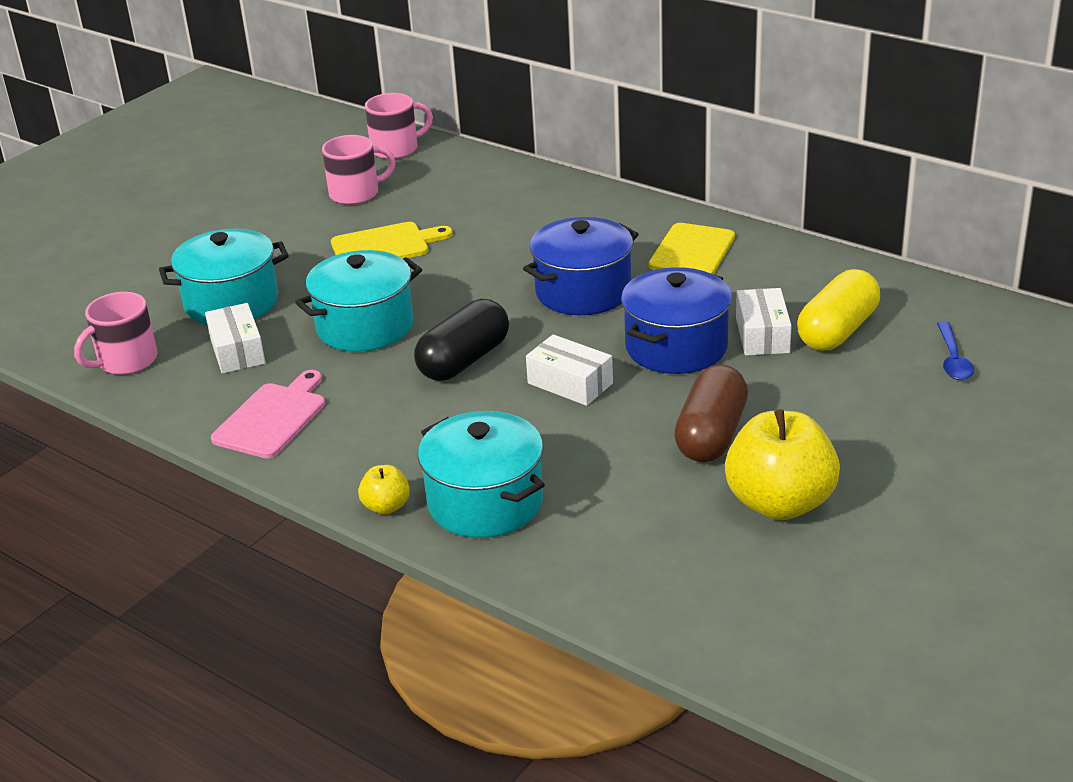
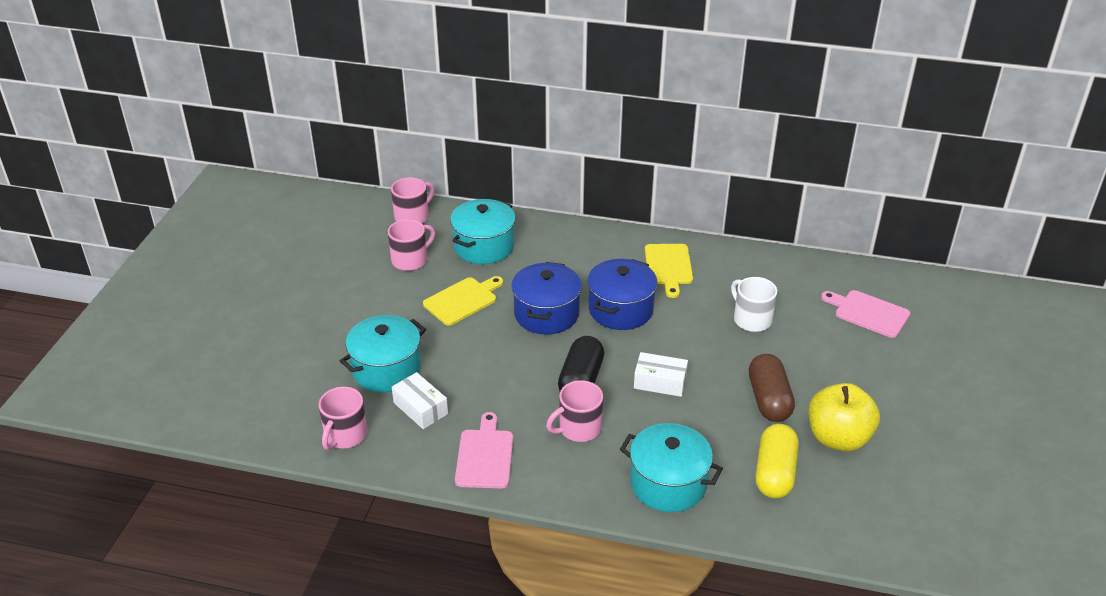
camera: 25 degrees left, 5 degrees up
turquoise pot [295,250,422,352] -> turquoise pot moved to [450,199,516,264]
yellow apple [358,465,410,515] -> none
blue pot [621,267,732,374] -> blue pot moved to [511,262,582,335]
white box [736,288,792,356] -> white mug [731,277,777,332]
yellow capsule [797,269,880,351] -> yellow capsule moved to [755,424,799,499]
blue spoon [937,321,974,380] -> pink cutting board [821,290,910,338]
none -> pink mug [546,380,603,442]

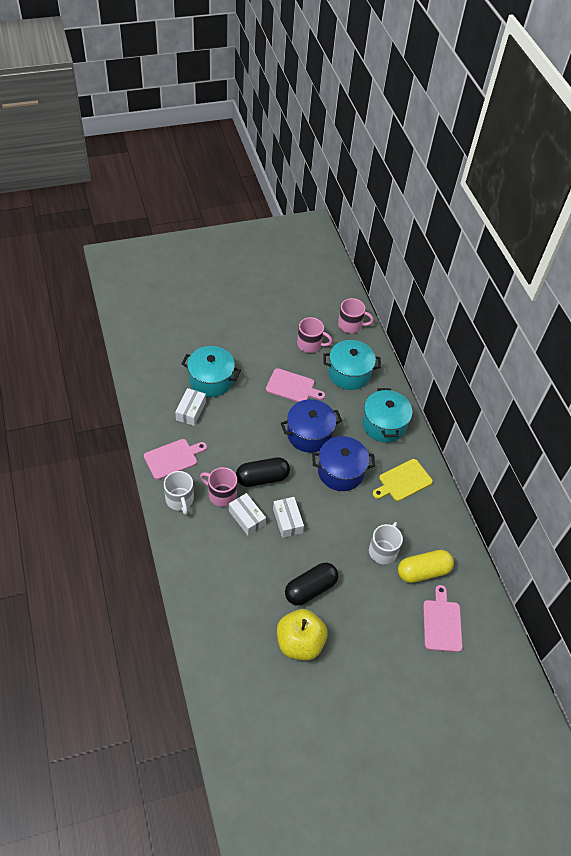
camera: 55 degrees right, 15 degrees up
pink mug [319,387,367,450] -> none
yellow cutting board [423,276,503,326] -> pink cutting board [266,368,325,402]
turquoise pot [620,423,723,512] -> turquoise pot moved to [362,388,412,443]
brown capsule [749,354,795,422] -> black capsule [285,563,338,605]
yellow capsule [755,424,799,499] -> yellow capsule moved to [398,550,454,583]
none -> white mug [164,471,194,515]
none -> white box [229,493,266,536]

